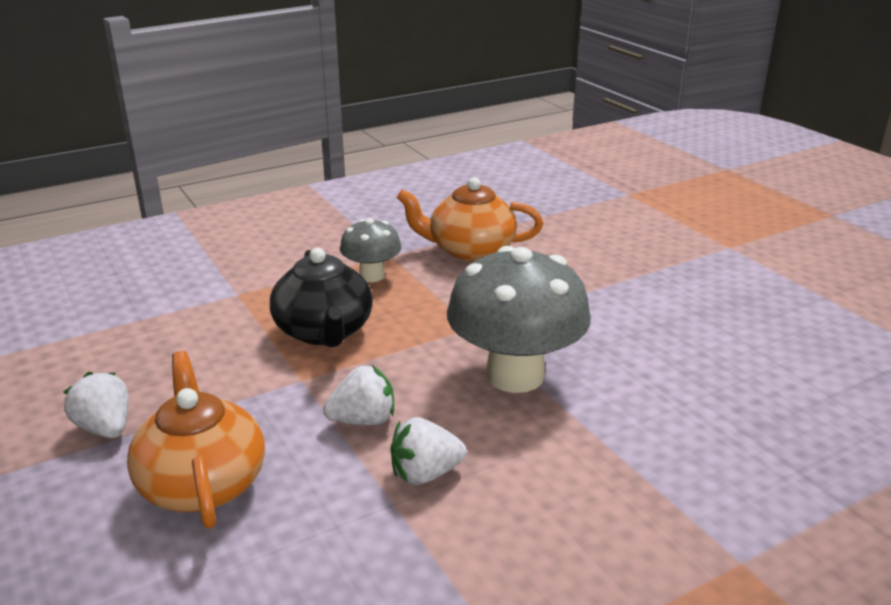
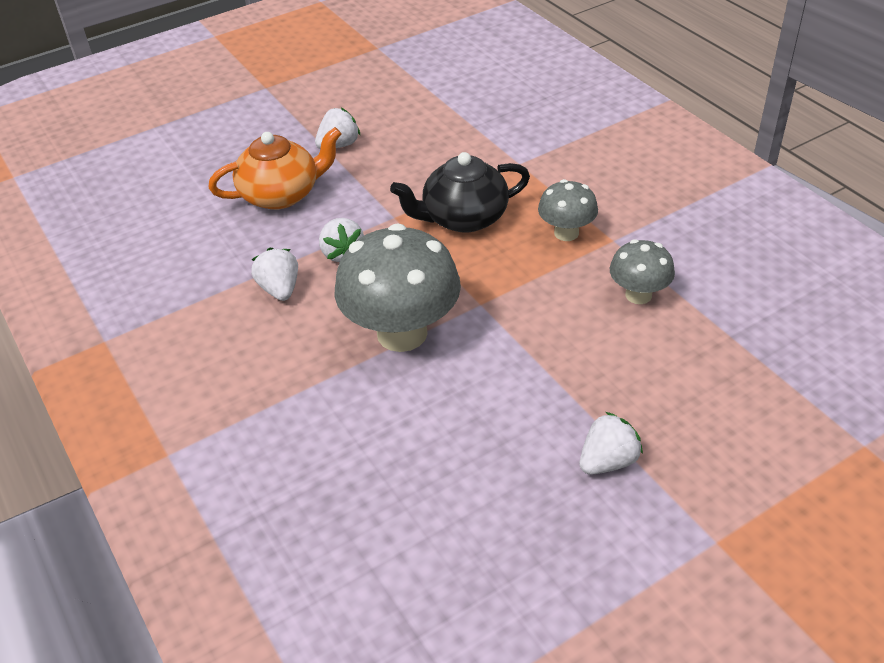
camera: 90 degrees right, 15 degrees up
orange teapot [397,177,543,261] -> grey mushroom [610,239,675,304]
none -> white strawberry [580,412,643,475]

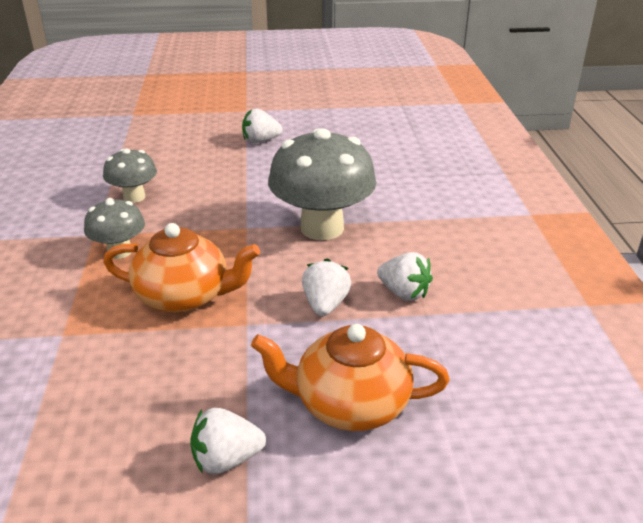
camera: 155 degrees left, 10 degrees down
white strawberry [251,248,298,301] -> white strawberry turned 60 degrees counterclockwise [377,252,433,301]
black teapot [390,152,530,233] -> orange teapot [103,223,260,313]

